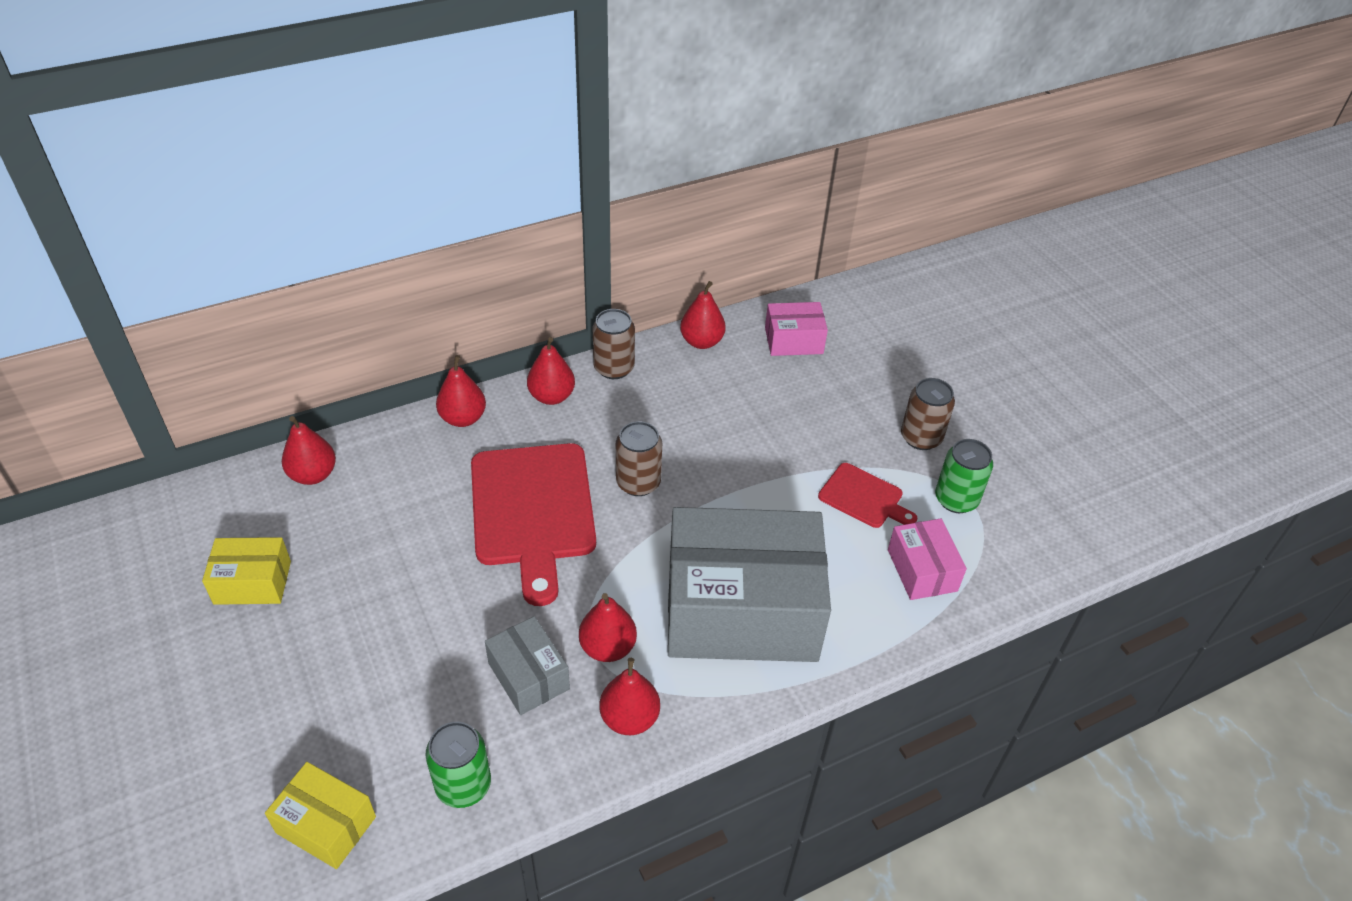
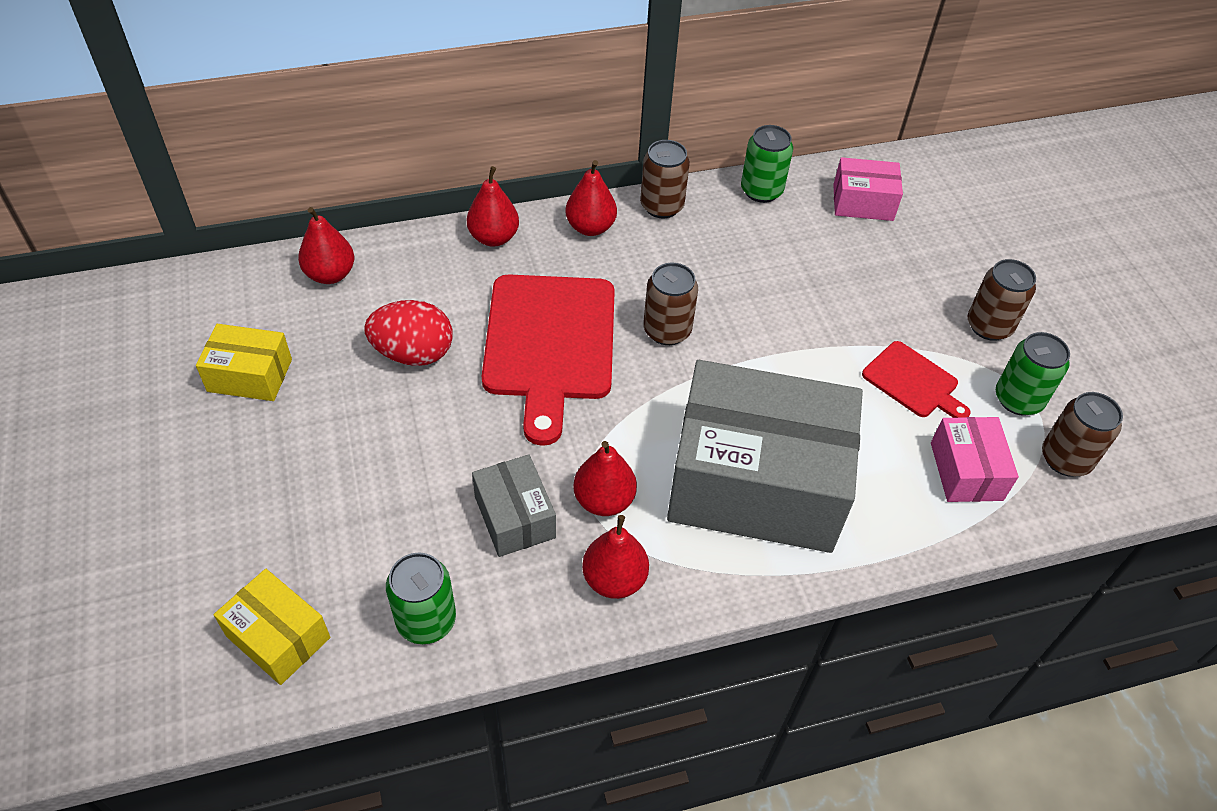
camera: 10 degrees right, 5 degrees up
red pear [680,281,726,349] -> green can [741,125,793,203]
none -> red egg [365,300,453,366]
none -> brown can [1042,392,1123,477]

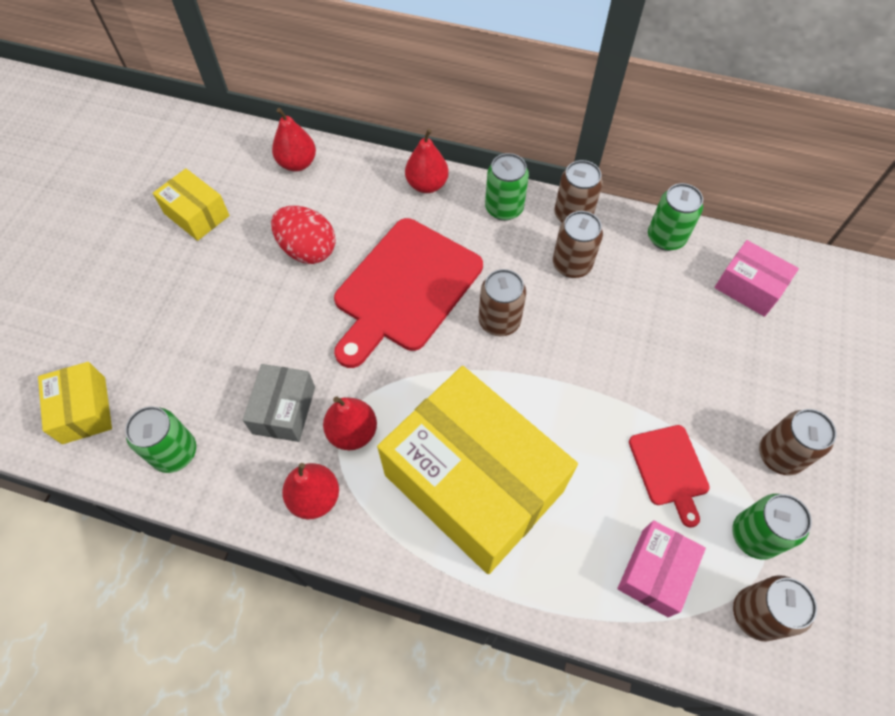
camera: 35 degrees right, 10 degrees up
red pear [565,160,617,236] -> green can [485,153,529,221]
grey box [667,360,863,553] -> yellow box [377,366,578,574]
none -> brown can [553,211,603,278]

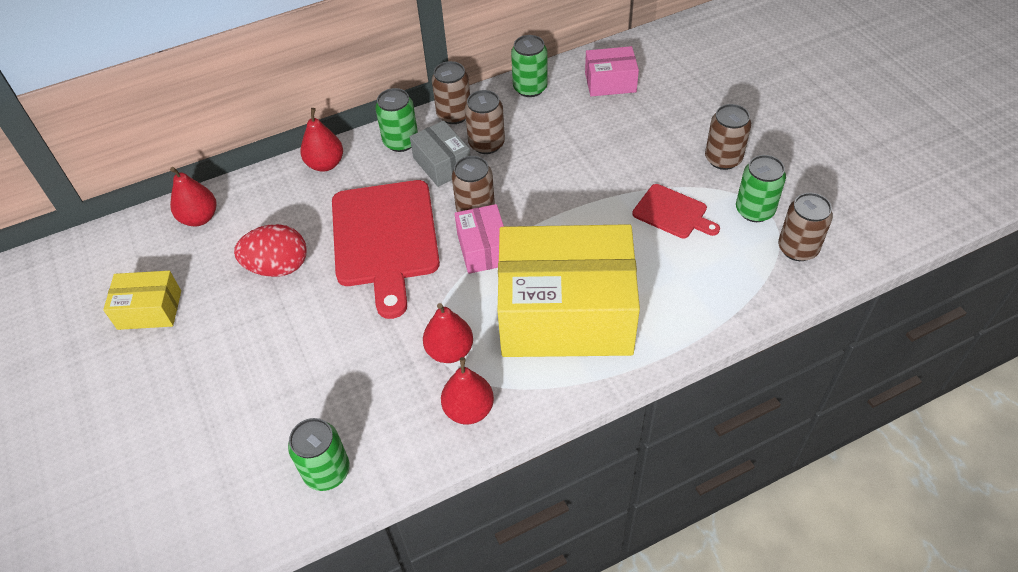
camera: 40 degrees left, 10 degrees down
yellow box [38,362,112,444] -> none
grey box [243,364,315,442] -> grey box moved to [410,121,471,187]
pink box [617,520,706,617] -> pink box moved to [455,204,504,274]

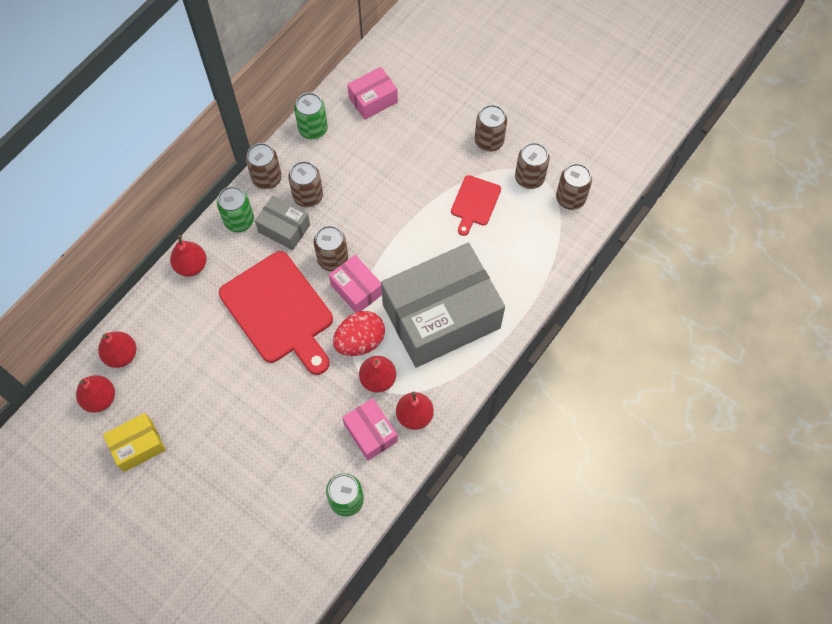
camera: 30 degrees left, 15 degrees up
red egg [234,224,307,277] -> red egg moved to [333,311,385,356]
yellow box [498,224,640,357] -> grey box [381,243,505,368]
red cutting board [632,184,720,238] -> red cutting board turned 105 degrees clockwise [451,175,501,236]
green can [736,155,786,222] -> brown can [515,143,550,189]
none -> red pear [76,375,115,413]
none -> pink box [342,398,398,461]

